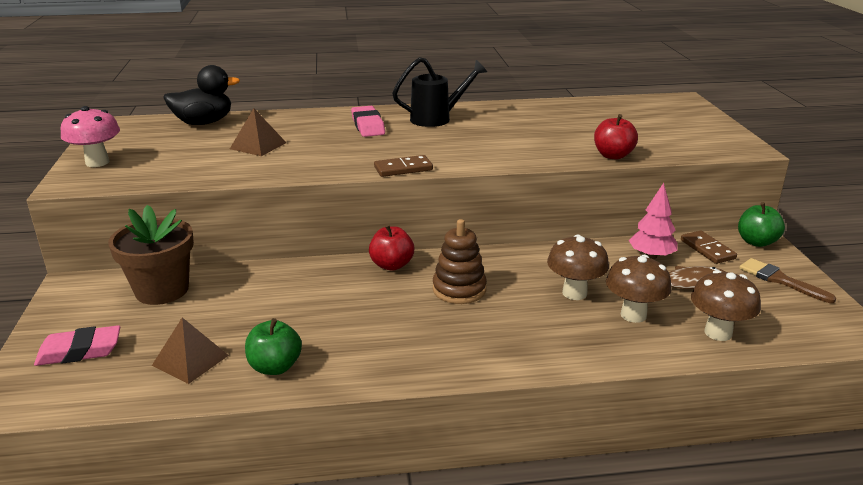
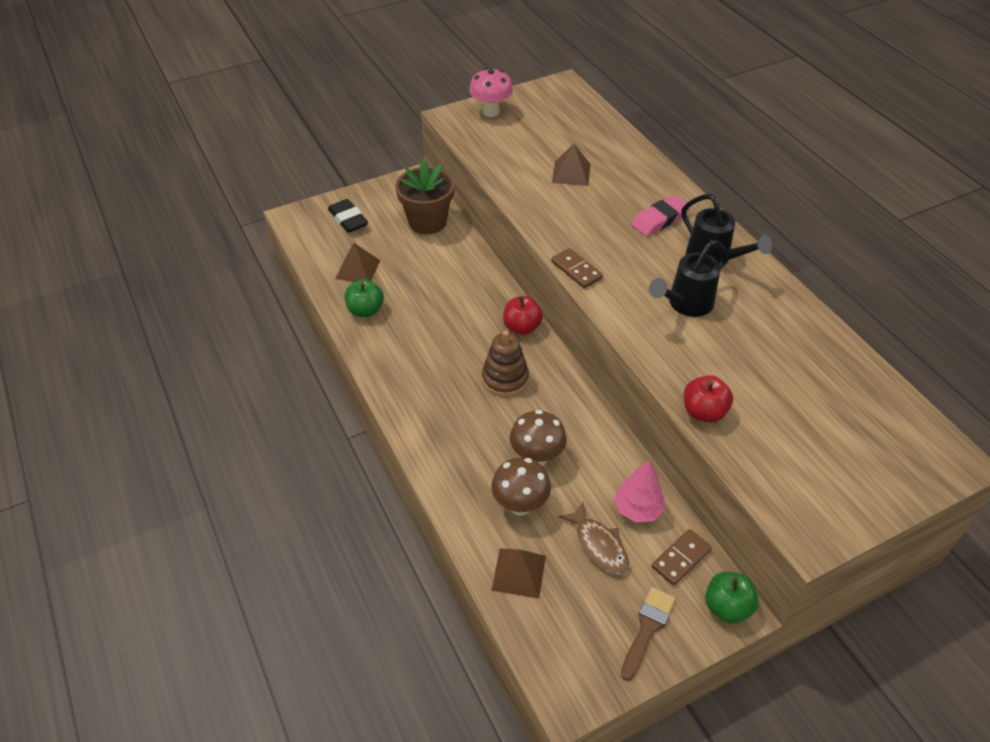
camera: 70 degrees right, 20 degrees up
pink eraser [34,325,120,366] -> black eraser [328,199,368,233]
black duck [163,65,240,125] -> none
brown mushroom [691,270,761,341] -> brown pyramid [491,549,546,599]
none -> black watering can [649,240,727,317]

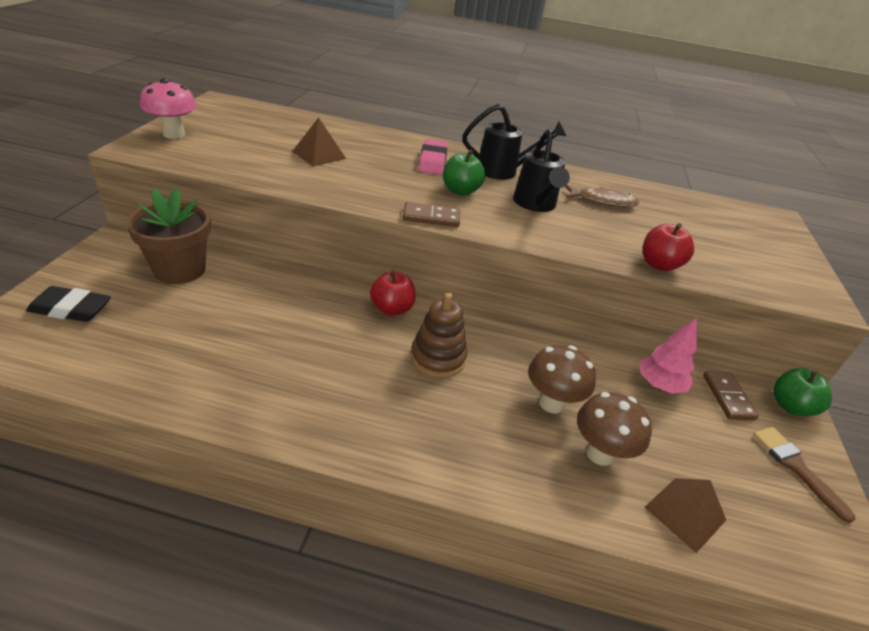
camera: 55 degrees left, 10 degrees down
brown pyramid [335,243,380,282] -> none
green apple [344,279,384,317] -> green apple moved to [443,150,486,196]
brown fish [558,502,629,575] -> brown fish moved to [565,185,640,207]

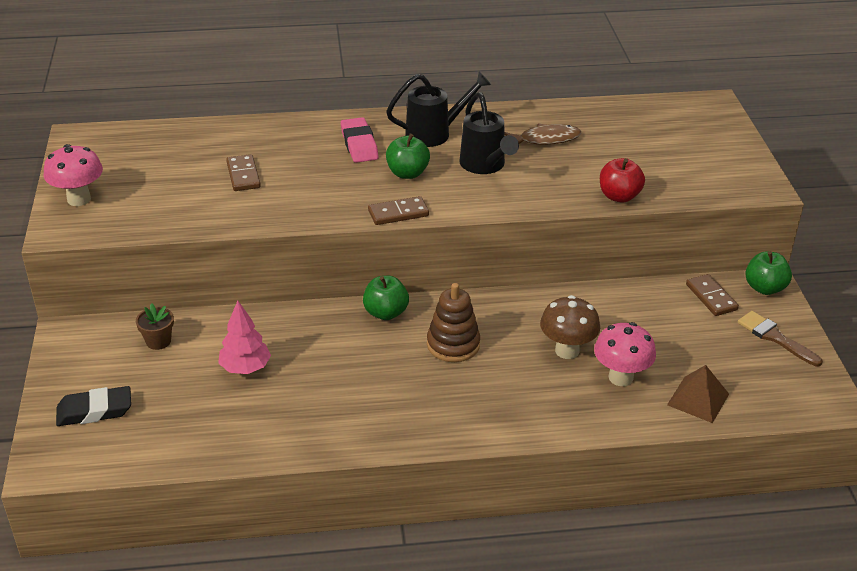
camera: 15 degrees left, 0 degrees up
brown flower pot [126,188,211,284] -> brown flower pot [136,303,174,350], size x0.48
brown pyramid [292,117,346,167] -> brown domino [226,154,261,191]
red apple [370,270,416,316] -> green apple [363,276,409,320]
brown mushroom [577,392,652,466] -> pink mushroom [594,322,656,386]
pink tree [640,317,697,394] -> pink tree moved to [218,301,271,374]

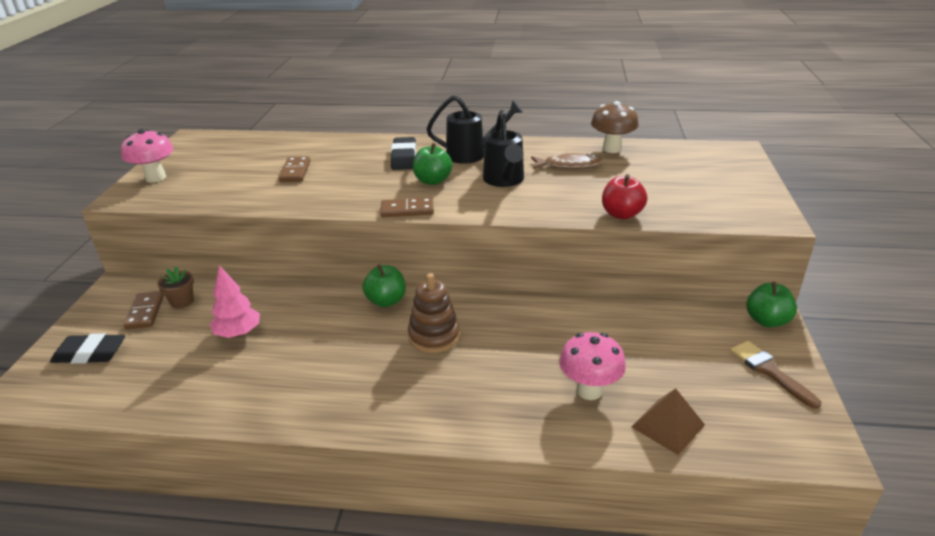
camera: 15 degrees right, 5 degrees down
pink eraser [341,117,379,163] -> black eraser [391,137,416,170]
brown mushroom [540,295,600,359] -> brown mushroom moved to [591,101,639,153]
brown domino [686,274,739,316] -> brown domino moved to [124,291,164,329]

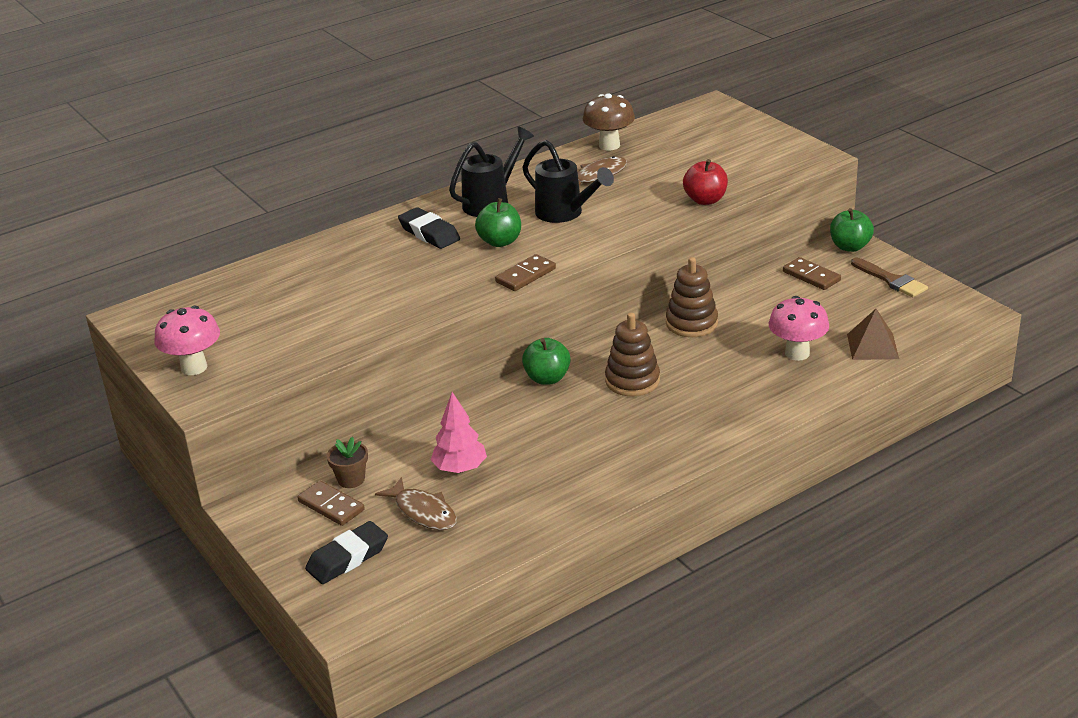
camera: 40 degrees left, 0 degrees up
brown domino [278,157,311,182] -> brown domino moved to [783,257,841,290]
brown brush [730,341,821,409] -> brown brush turned 150 degrees counterclockwise [851,258,928,297]
none -> brown fish [375,477,457,530]
none -> brown stacking toy [666,257,718,337]

